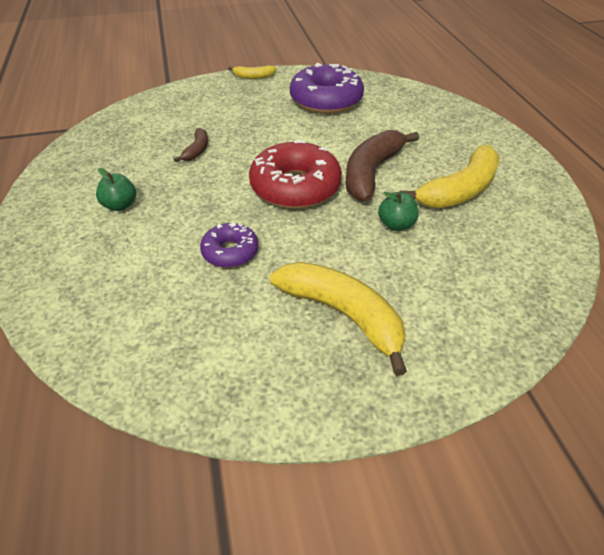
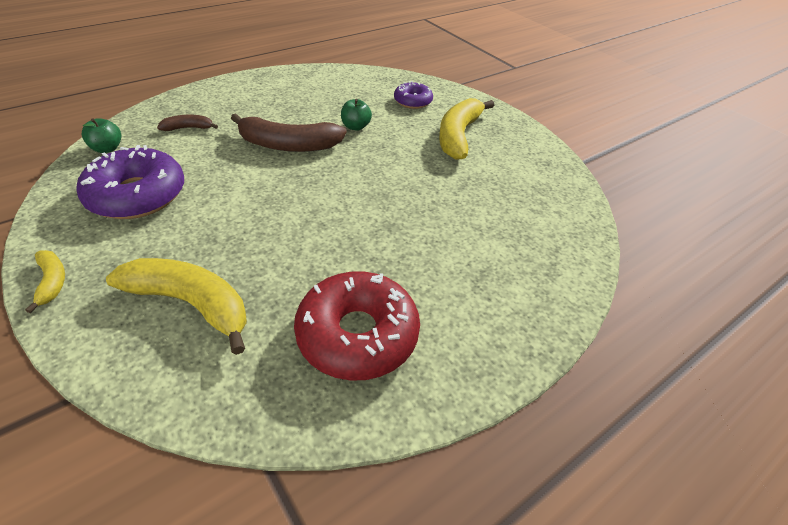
camera: 115 degrees left, 0 degrees up
green apple [96,168,136,211] -> green apple moved to [82,118,121,153]
brown banana [174,128,208,162] -> brown banana moved to [157,115,218,131]
purple donut [200,223,259,268] -> purple donut moved to [394,81,433,109]
red donut [249,140,342,209] -> red donut moved to [294,272,420,381]
yellow banana [400,145,500,208] -> yellow banana moved to [106,258,247,355]

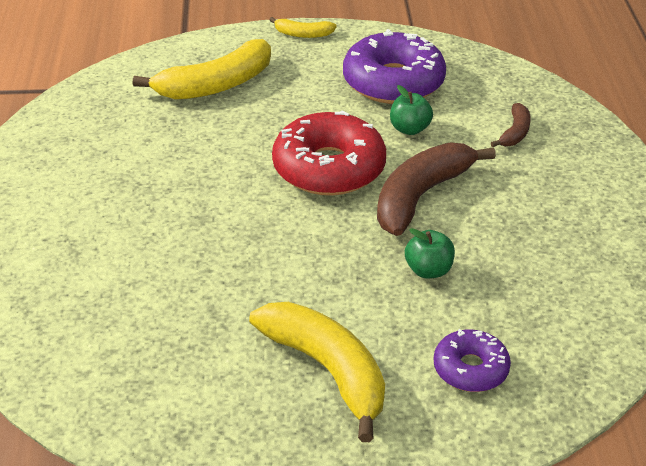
camera: 125 degrees right, 5 degrees down
green apple [82,118,121,153] -> green apple moved to [390,85,433,135]
red donut [294,272,420,381] -> red donut moved to [272,111,386,196]

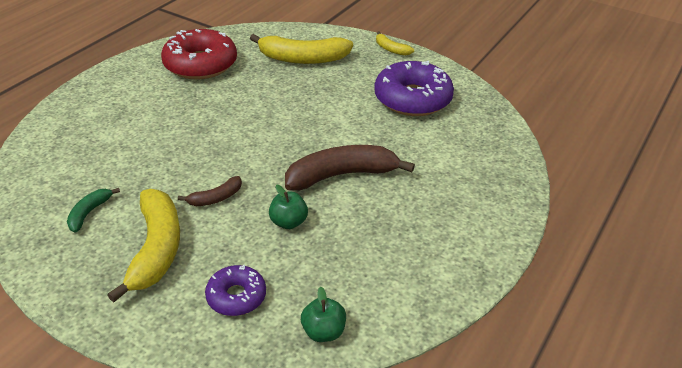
camera: 35 degrees right, 0 degrees up
red donut [272,111,386,196] -> red donut moved to [161,29,237,79]
green apple [390,85,433,135] -> green apple moved to [301,287,346,342]
brown banana [491,103,531,147] -> brown banana moved to [178,176,242,206]
none -> green banana [67,188,120,233]

